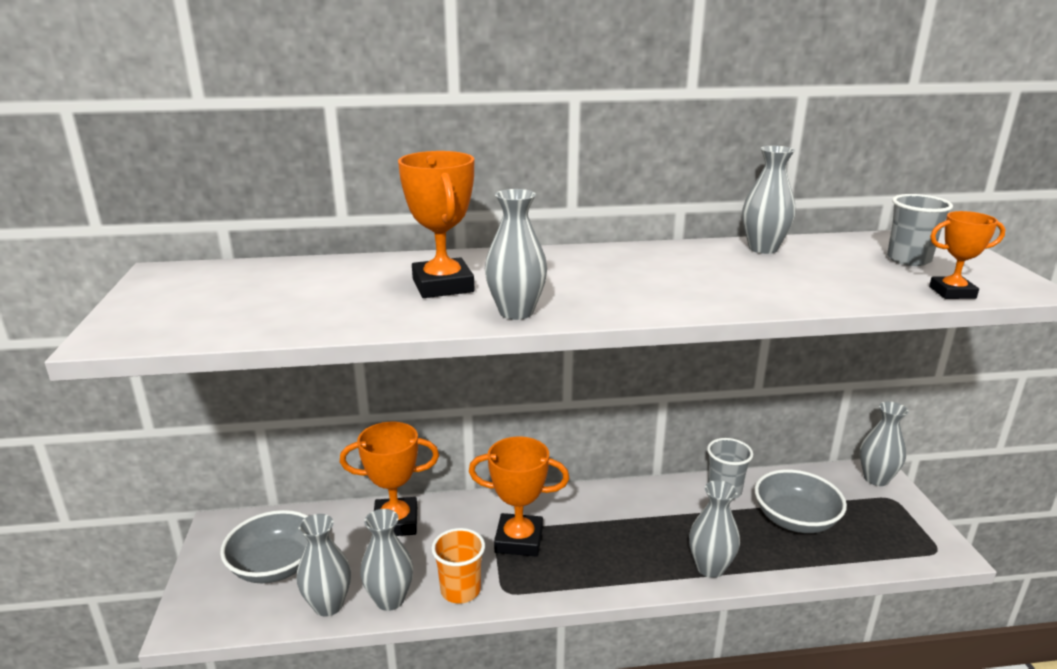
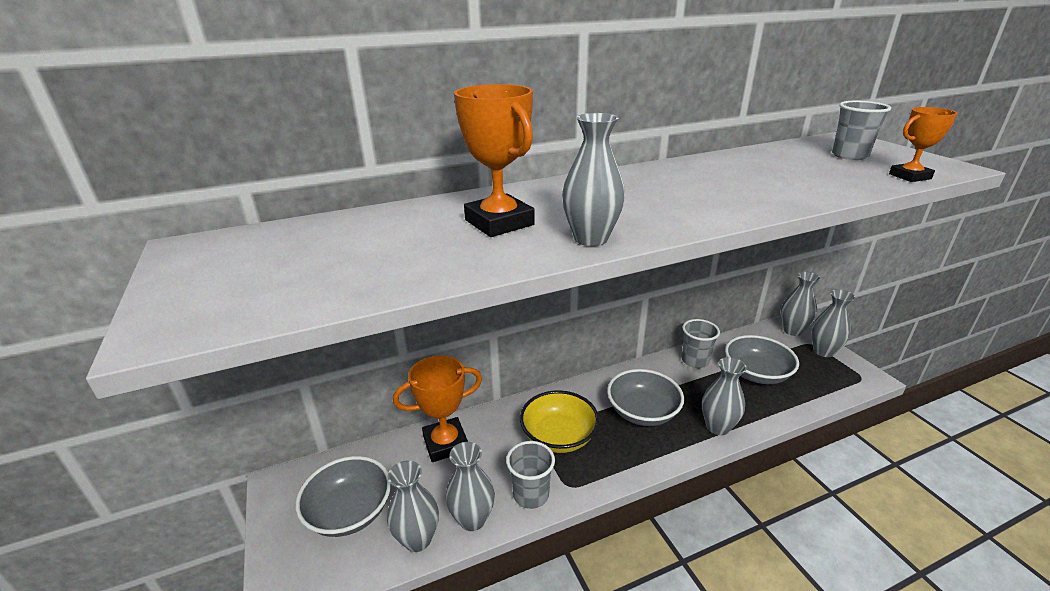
camera: 15 degrees left, 5 degrees up
orange cup [431,528,485,603] -> grey cup [506,441,555,509]
orange trophy [469,437,569,557] -> yellow bowl [520,390,599,453]
grey vase [742,146,796,254] -> grey vase moved to [811,290,856,357]
none -> grey bowl [607,369,684,426]

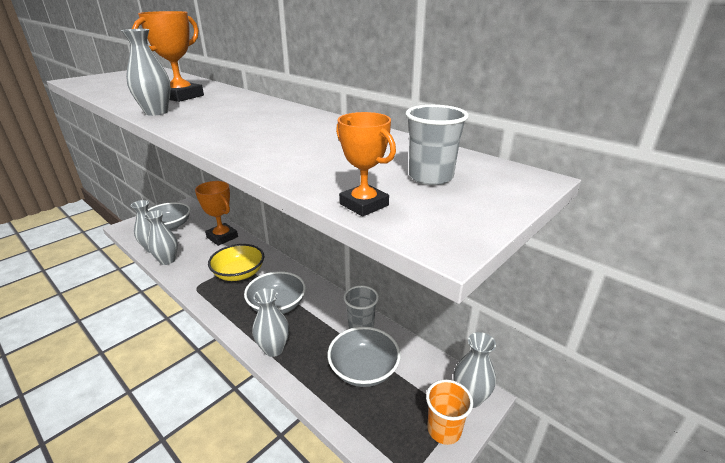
camera: 65 degrees right, 0 degrees up
grey cup [506,441,555,509] -> none
grey vase [811,290,856,357] -> orange cup [426,380,473,445]

